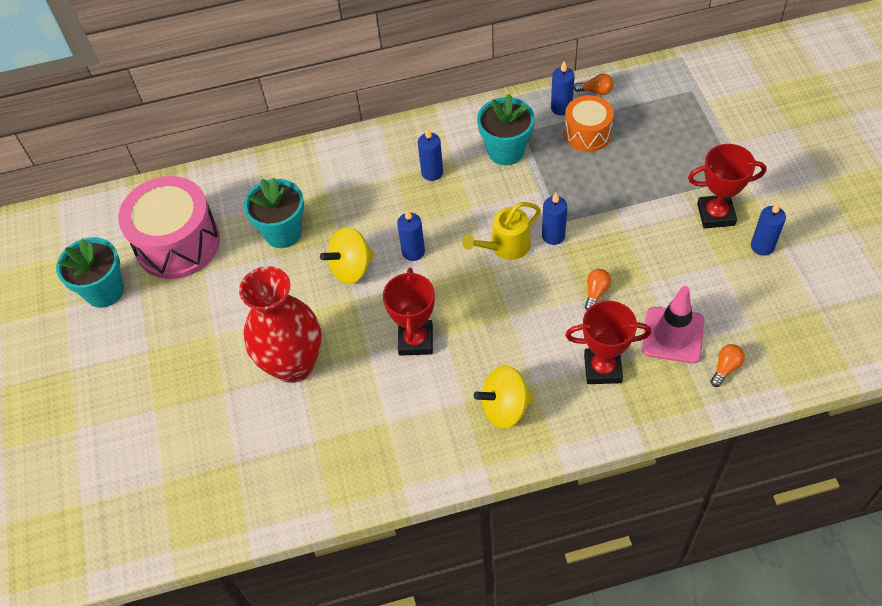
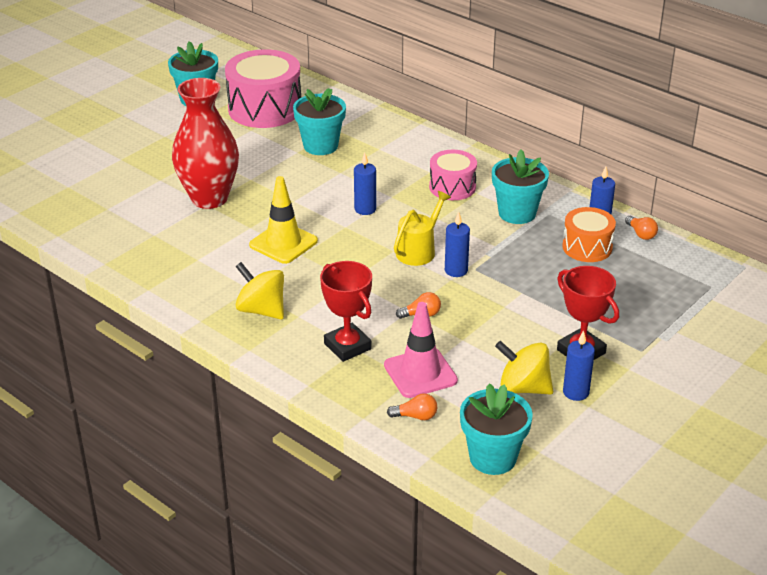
camera: 50 degrees right, 20 degrees down
yellow spinning top [320,227,375,284] -> yellow spinning top moved to [495,341,553,395]
red trophy [383,268,435,356] -> yellow traffic cone [249,176,318,264]
blue candle [418,127,443,181] -> pink drum [429,150,477,200]
yellow watering can [462,202,541,260] -> yellow watering can turned 105 degrees clockwise [394,191,451,266]
none -> turquoise flower pot [460,383,533,475]

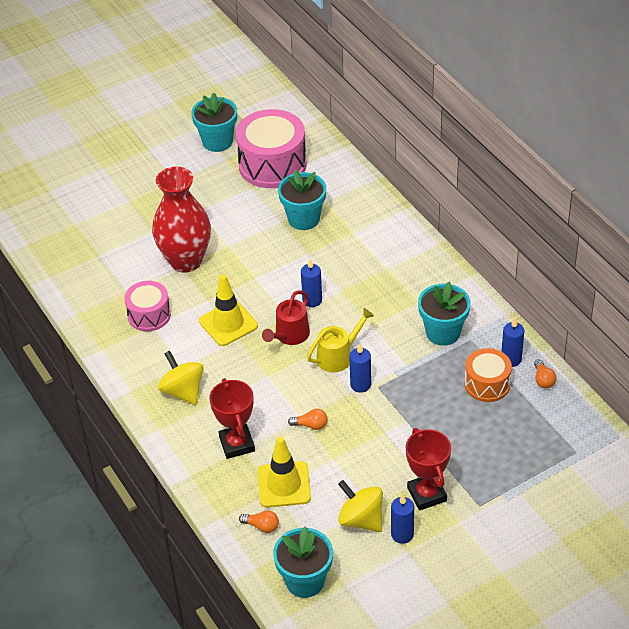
camera: 20 degrees right, 10 degrees up
pink traffic cone [384,302,458,398] -> yellow traffic cone [258,436,311,508]
pink drum [429,150,477,200] -> pink drum moved to [124,281,171,331]
none -> red watering can [262,290,310,345]

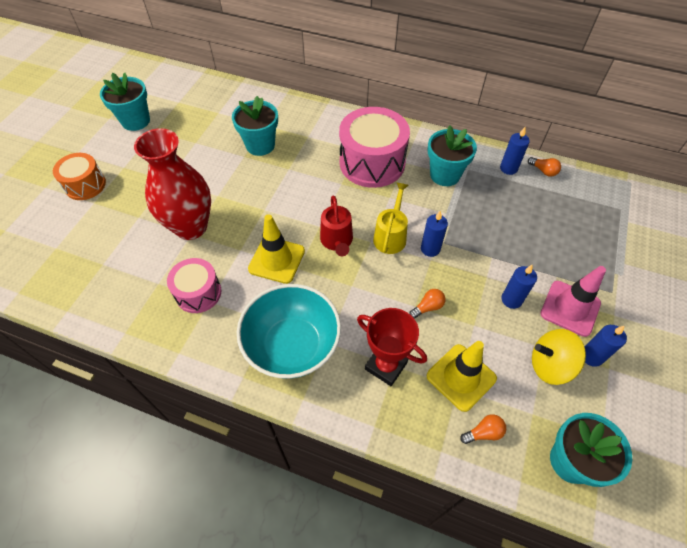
camera: 40 degrees left, 10 degrees up
yellow spinning top [158,351,204,405] -> turquoise bowl [237,284,341,379]
pink drum [236,109,307,188] -> pink drum moved to [339,107,410,188]
blue candle [301,259,322,307] -> blue candle moved to [501,265,537,309]
red trophy [406,428,451,511] -> pink traffic cone [541,266,606,337]
orange drum [465,348,512,402] -> orange drum moved to [53,153,106,200]

